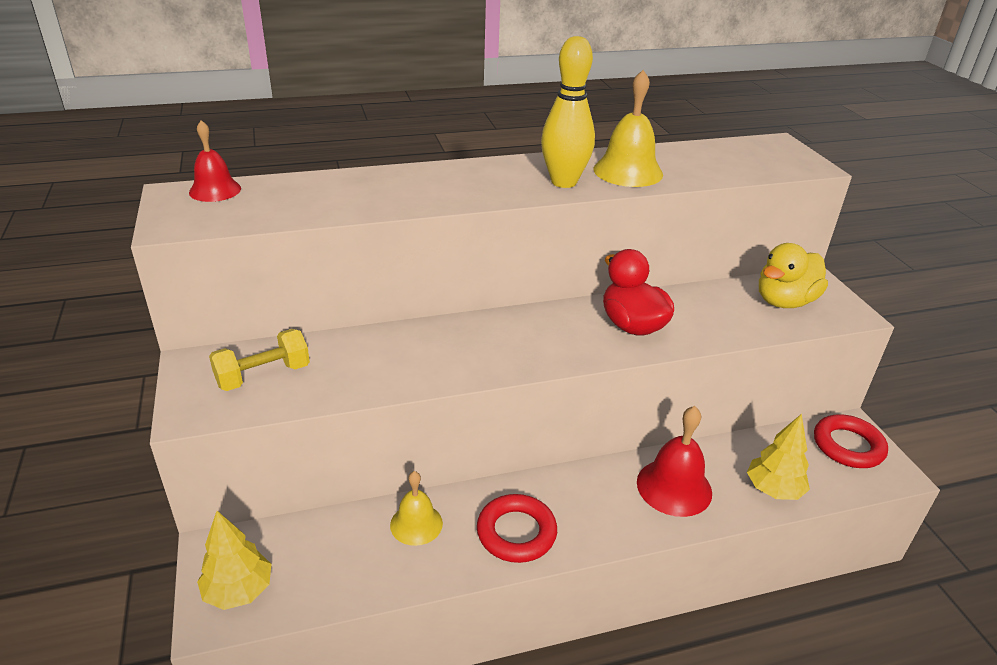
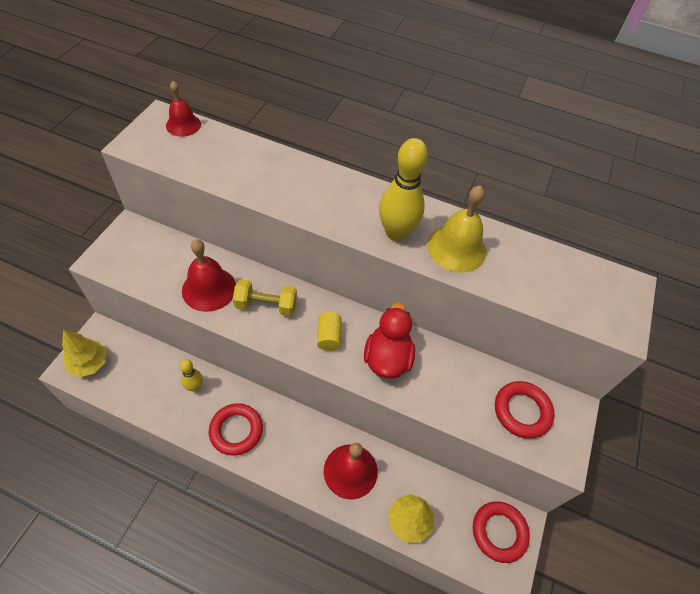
camera: 35 degrees right, 20 degrees up
yellow dumbbell [209,329,310,391] -> yellow dumbbell moved to [233,279,297,316]
yellow bell [390,471,443,546] -> yellow bowling pin [179,359,203,392]
yellow duck [759,243,828,308] -> red ring [495,381,555,439]
none -> red bell [182,239,236,312]
none -> yellow cylinder [317,312,342,351]

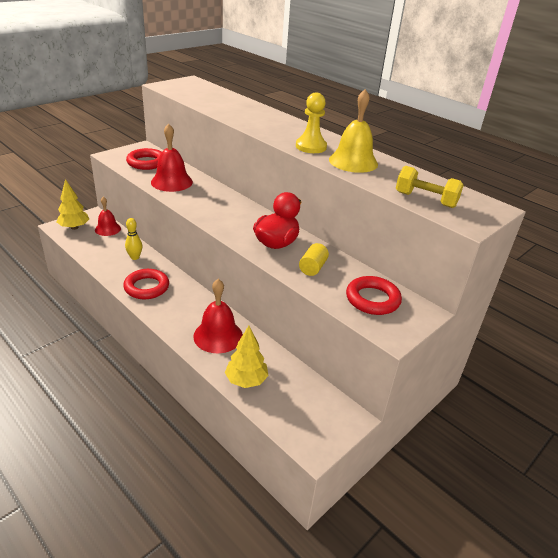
camera: 25 degrees right, 20 degrees down
red bell [166,81,201,137] -> red bell moved to [95,197,121,236]
yellow dumbbell [233,279,297,316] -> yellow dumbbell moved to [396,166,464,208]
yellow cylinder [317,312,342,351] -> yellow cylinder moved to [299,243,329,276]
yellow bowling pin [379,138,428,241] -> yellow pawn [296,92,327,153]
red ring [473,501,530,563] -> red ring moved to [126,148,162,170]

